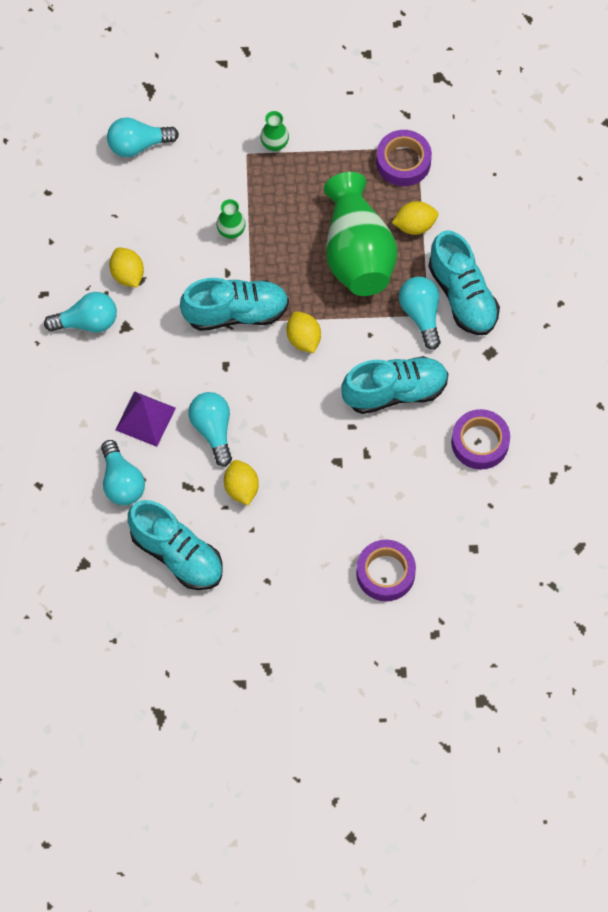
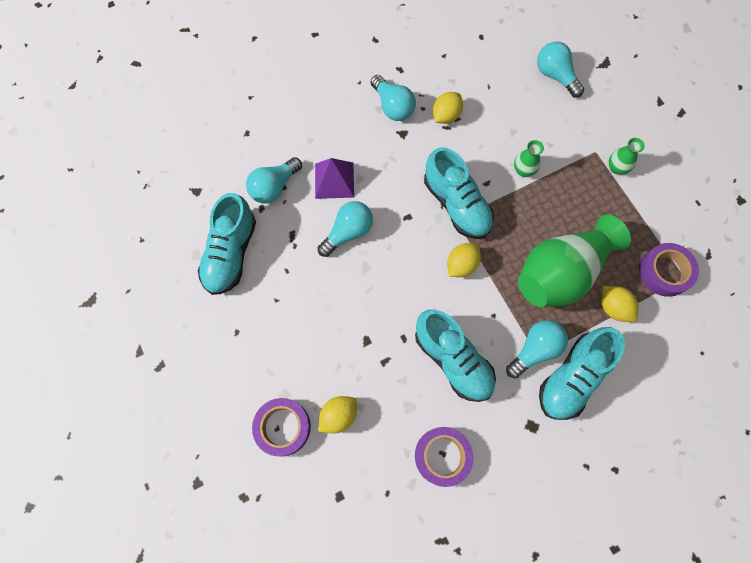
camera: 65 degrees right, 5 degrees up
yellow lemon [224,460,259,505] -> yellow lemon moved to [318,396,357,433]

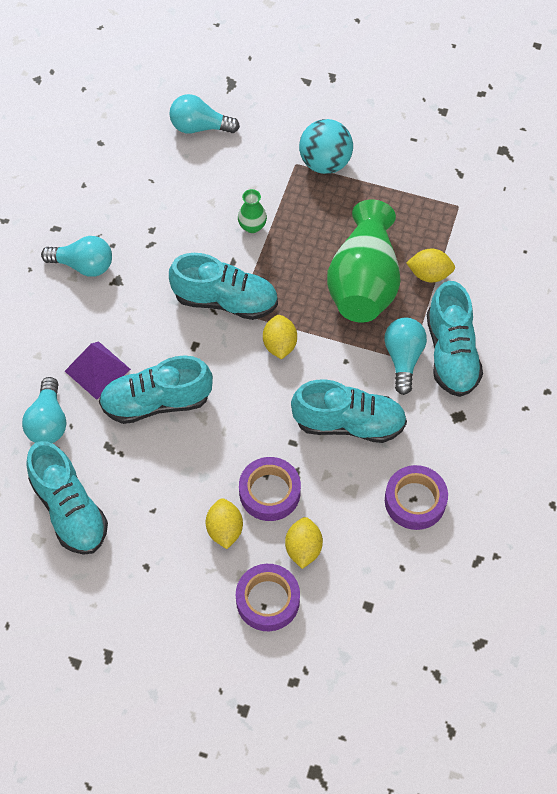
camera: 45 degrees left, 10 degrees down
turquoise light bulb [317,201,373,257] -> turquoise shoe [99,355,213,424]
yellow lemon [433,92,463,124] -> yellow lemon moved to [206,498,243,549]
green vase [609,138,645,174] -> turquoise ball [299,119,353,174]
purple tape [639,243,699,297] -> purple tape moved to [239,457,301,521]

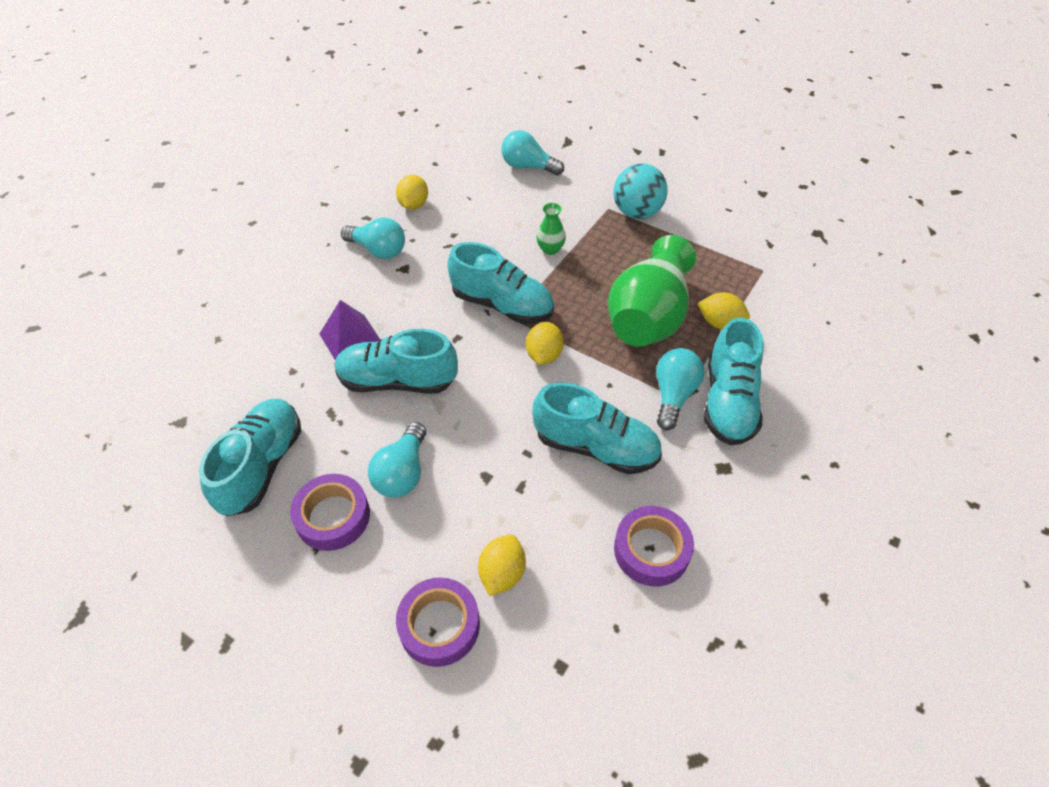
camera: 15 degrees right, 10 degrees down
turquoise light bulb [22,377,66,443] -> turquoise light bulb moved to [368,422,426,498]
turquoise shoe [26,441,108,555] -> turquoise shoe turned 150 degrees counterclockwise [199,399,301,516]
yellow lemon [206,498,243,549] -> yellow lemon moved to [396,175,428,210]
purple tape [239,457,301,521] -> purple tape moved to [290,474,370,551]

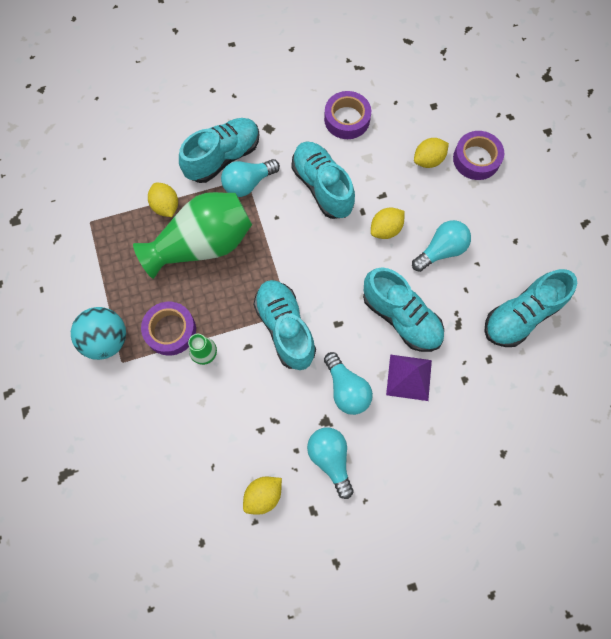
camera: 140 degrees left, 20 degrees up
purple tape [290,474,370,551] -> purple tape moved to [141,302,196,356]
turquoise light bulb [501,130,564,175] -> turquoise light bulb moved to [324,352,373,415]
yellow lemon [526,322,564,365] -> yellow lemon moved to [371,208,405,239]

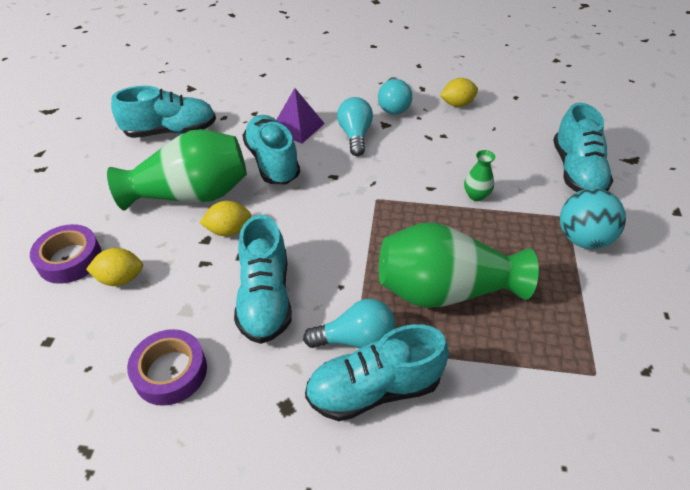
camera: 155 degrees left, 25 degrees down
purple tape [141,302,196,356] -> none
yellow lemon [148,183,178,217] -> none
turquoise shoe [253,280,316,370] -> turquoise shoe moved to [553,103,613,192]
turquoise light bulb [412,220,471,272] -> green vase [107,129,247,211]

